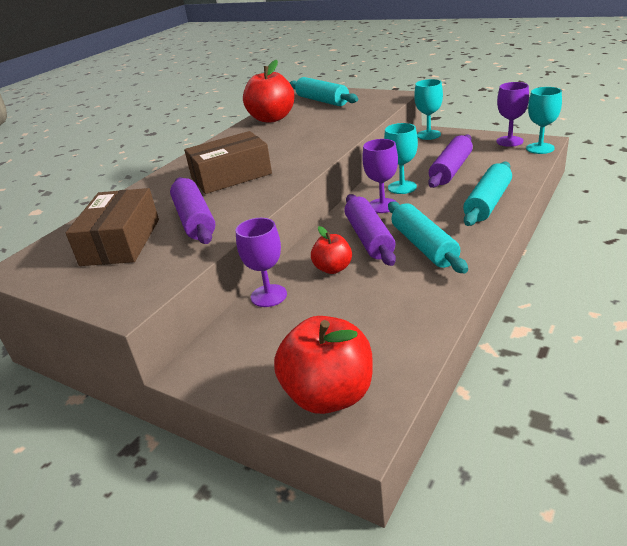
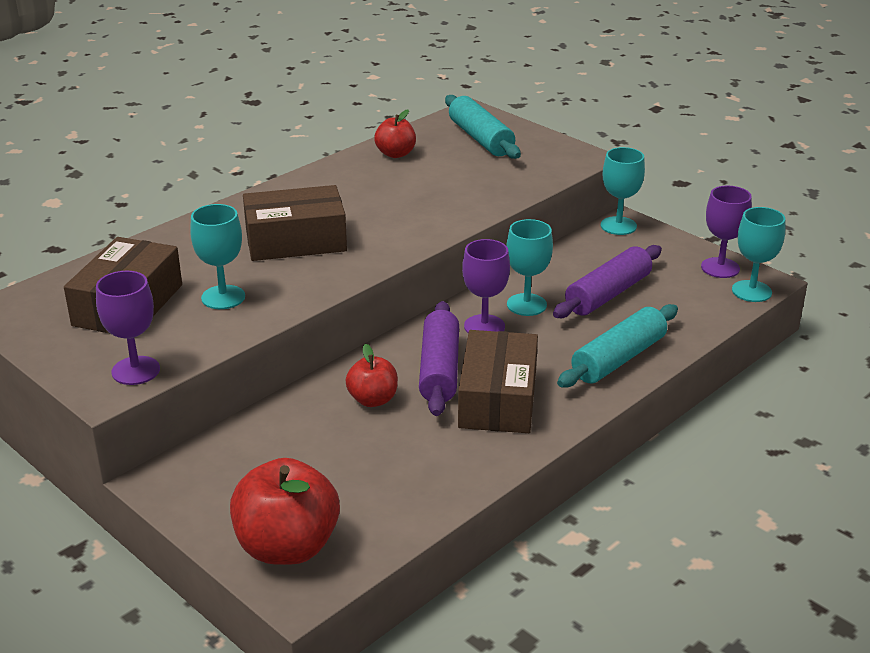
camera: 10 degrees right, 0 degrees up
purple rolling pin [170,177,215,244] -> turquoise goblet [190,204,245,309]
purple goblet [236,218,287,307] -> purple goblet moved to [96,271,160,385]
red apple [243,60,295,123] -> red apple [374,109,416,158], size x0.56
turquoise rolling pin [388,202,468,273] -> brown box [458,330,538,433]

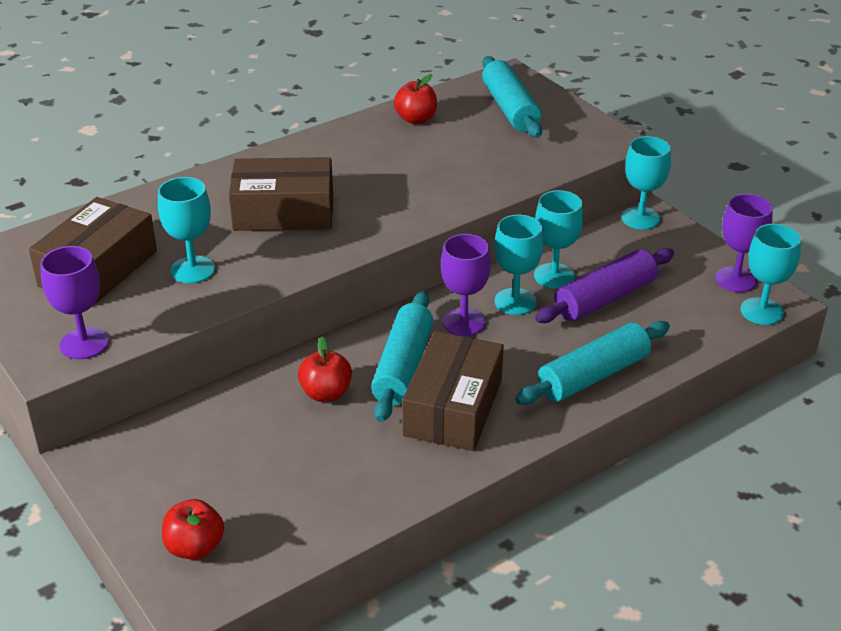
camera: 10 degrees right, 5 degrees up
red apple [230,458,340,565] -> red apple [162,499,224,560], size x0.56
purple rolling pin [419,301,459,416] -> turquoise rolling pin [371,291,433,422]
none -> turquoise goblet [534,190,583,289]

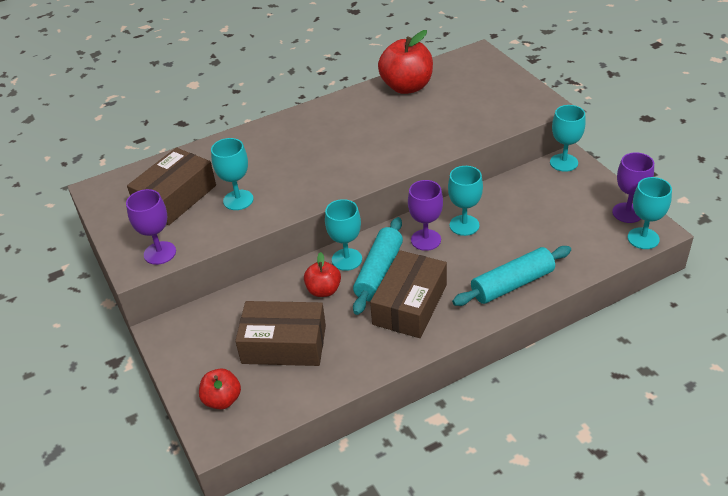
camera: 10 degrees right, 5 degrees up
brown box [229,157,333,231] -> brown box moved to [235,301,326,366]
red apple [394,74,437,124] -> red apple [378,30,433,94], size x1.77
turquoise rolling pin [482,56,542,138] -> none
turquoise goblet [534,190,583,289] -> turquoise goblet moved to [325,199,362,271]
purple rolling pin [535,248,674,323] -> none

